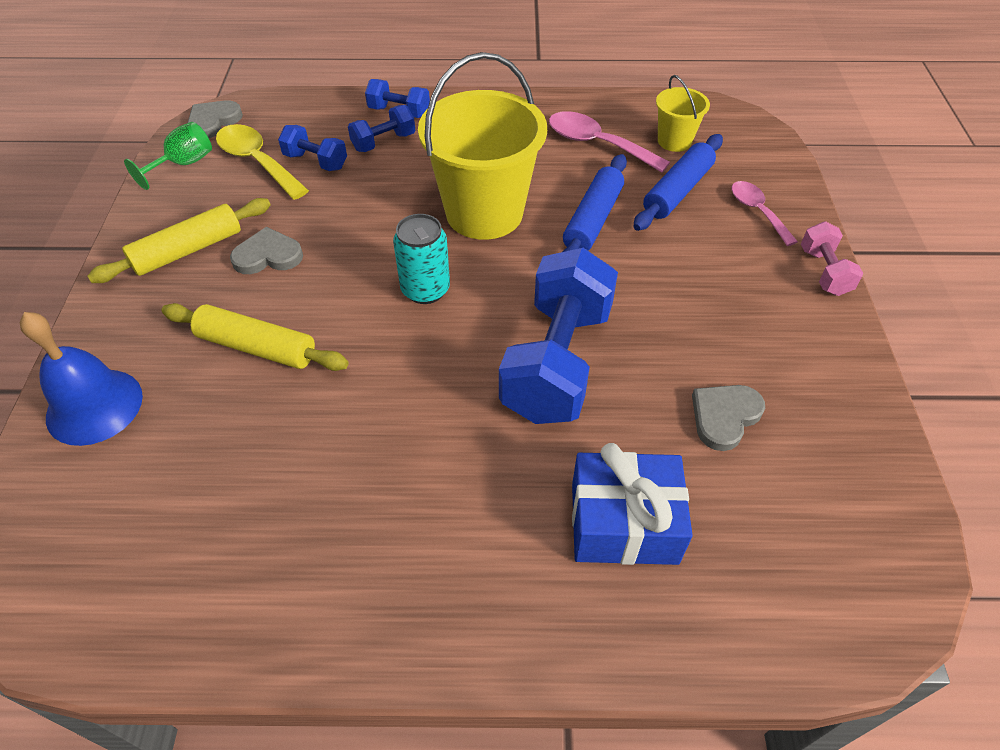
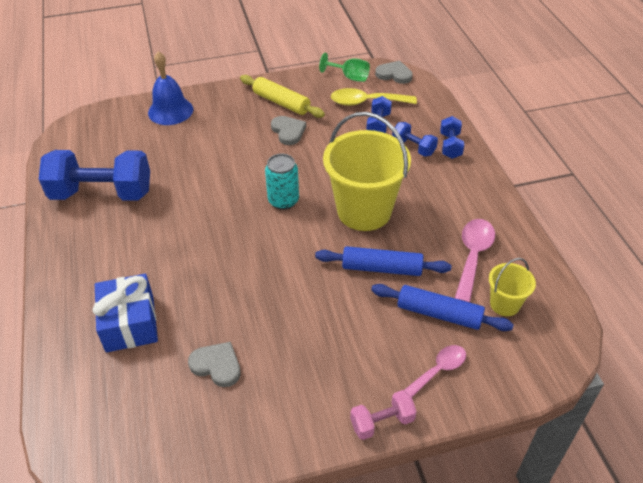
camera: 75 degrees right, 5 degrees down
yellow rolling pin [162,303,349,371] -> none
yellow spoon [216,124,309,200] -> yellow spoon turned 120 degrees counterclockwise [331,88,417,106]
blue dumbbell [499,248,618,424] -> blue dumbbell moved to [39,150,150,201]

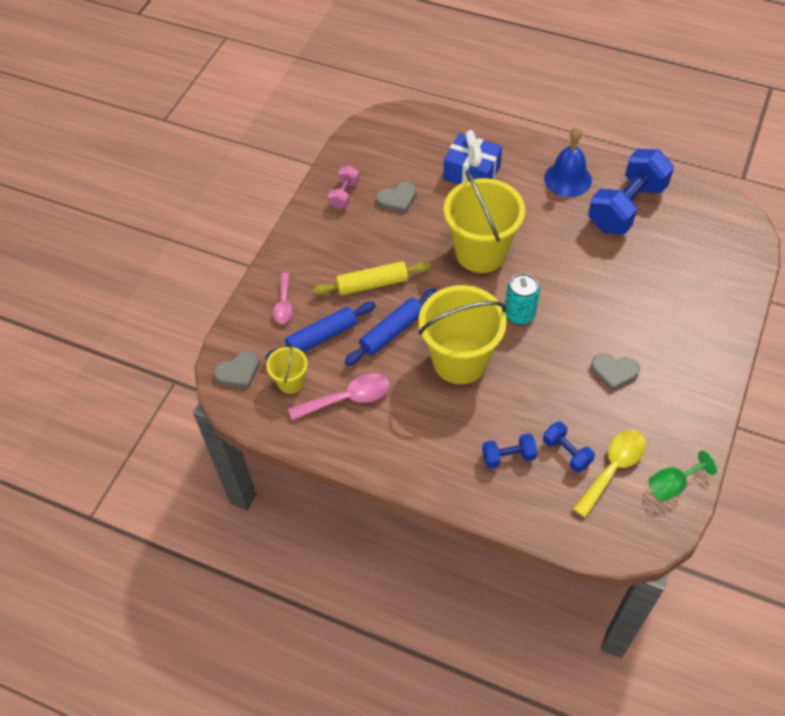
camera: 130 degrees right, 10 degrees up
blue bell [148,51,193,125] -> blue bell moved to [544,127,592,197]
yellow rolling pin [240,75,325,118] -> yellow rolling pin moved to [313,261,431,295]
pink dumbbell [350,390,417,440] -> pink dumbbell moved to [328,166,359,209]
grey heart [375,60,413,84] -> grey heart moved to [214,351,259,388]
blue dumbbell [440,116,464,159] -> none
pink spoon [455,219,495,302] -> pink spoon turned 75 degrees counterclockwise [288,374,390,421]
none -> yellow bucket [444,170,525,273]

